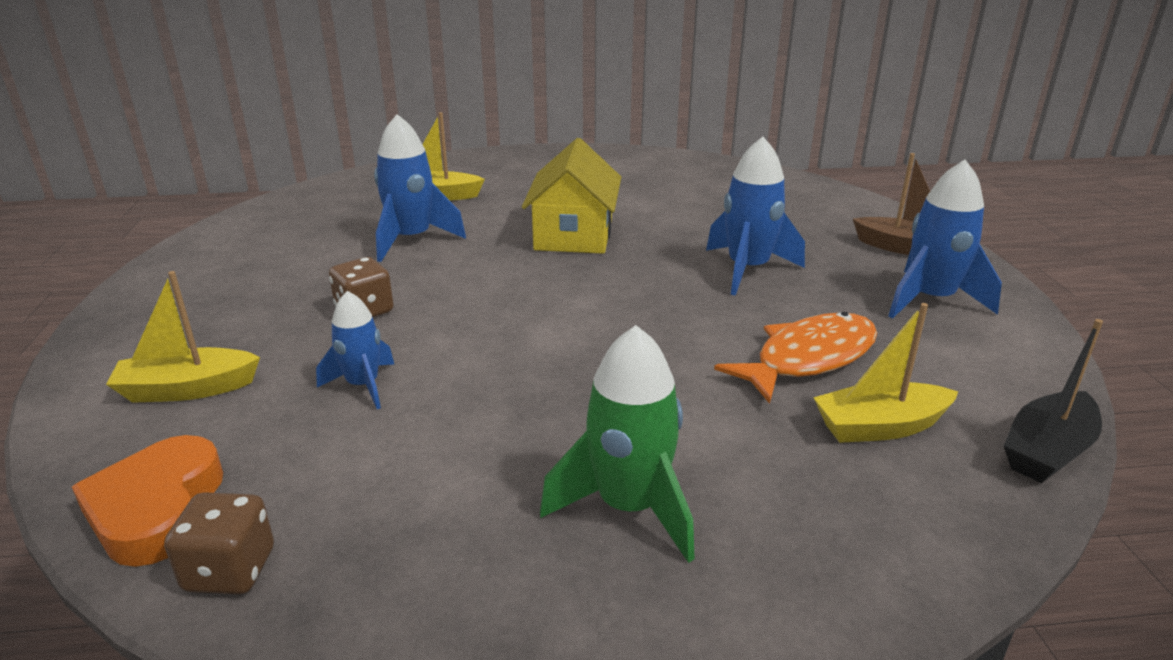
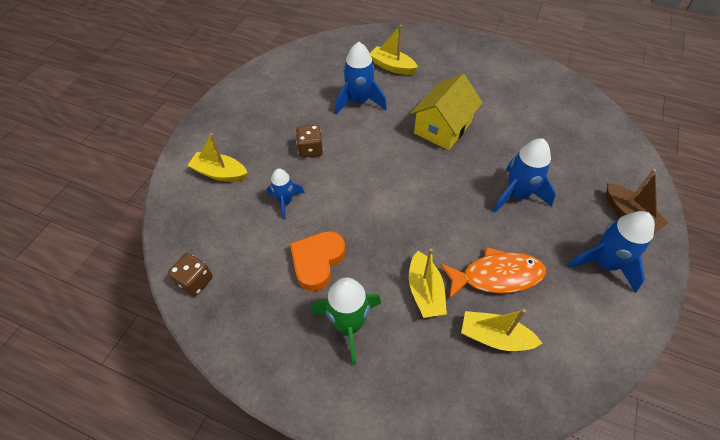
camera: 30 degrees right, 25 degrees up
orange heart [72,435,223,567] -> orange heart moved to [290,231,345,291]
black boat [1004,319,1103,483] -> none
none -> yellow boat [409,248,447,318]

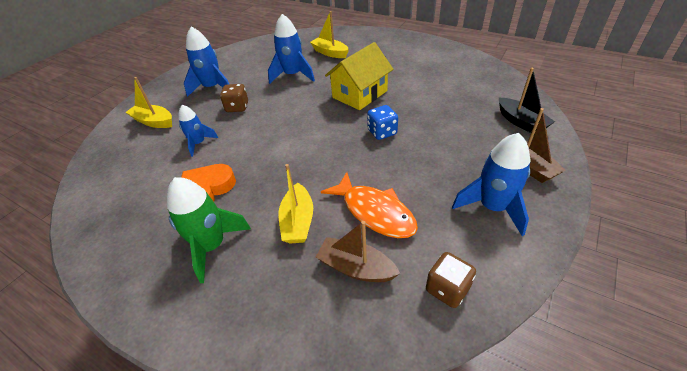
camera: 10 degrees right, 10 degrees down
brown dice [168,253,213,296] -> brown dice moved to [426,252,476,308]
orange fish [440,247,546,299] -> orange fish turned 45 degrees clockwise [321,172,418,238]
yellow boat [461,309,542,351] -> brown boat [316,221,400,282]
blue rocket [493,138,556,213] -> blue rocket moved to [184,27,229,97]
none -> blue dice [367,105,398,140]
none -> black boat [499,68,555,133]

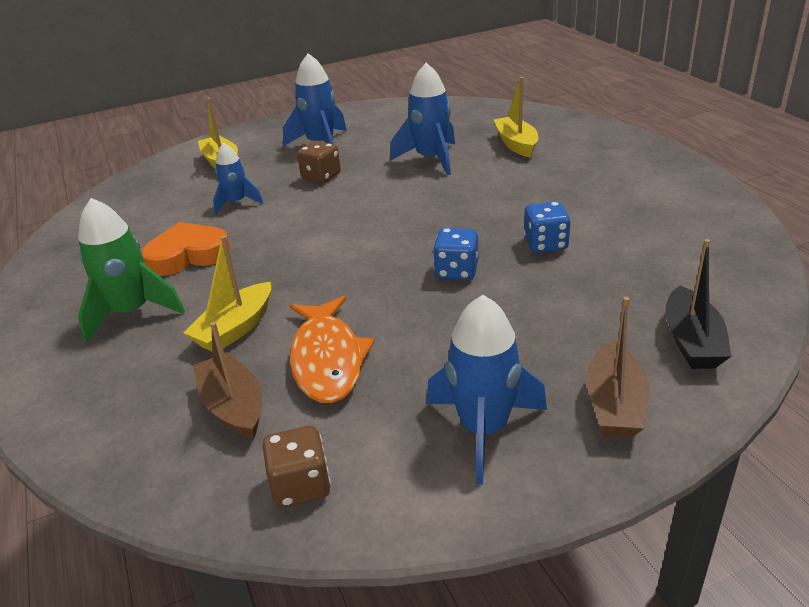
camera: 35 degrees right, 10 degrees down
yellow house [325,42,393,110] -> none
none -> blue dice [523,201,571,253]

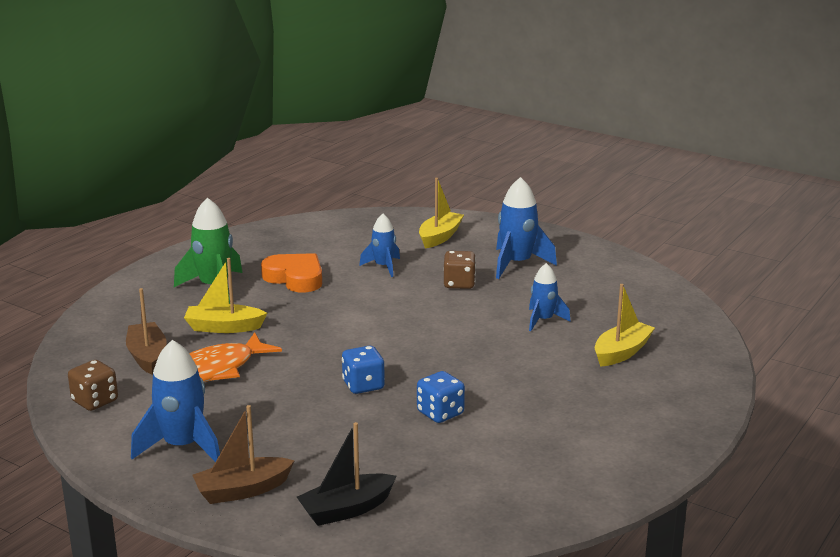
camera: 55 degrees right, 10 degrees down
brown boat [193,322,262,440] -> brown boat turned 45 degrees counterclockwise [126,288,166,374]
blue rocket [390,63,455,175] -> blue rocket [529,263,571,331], size x0.62

